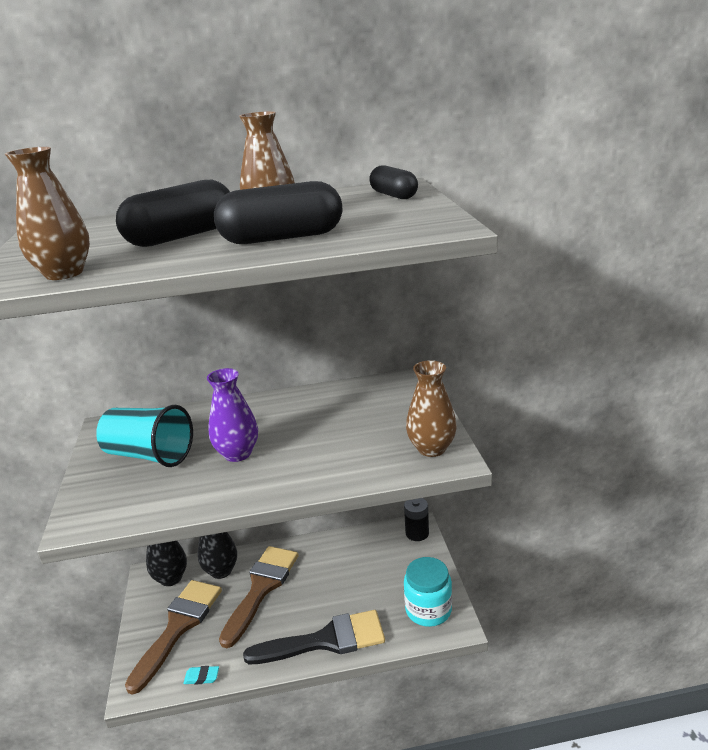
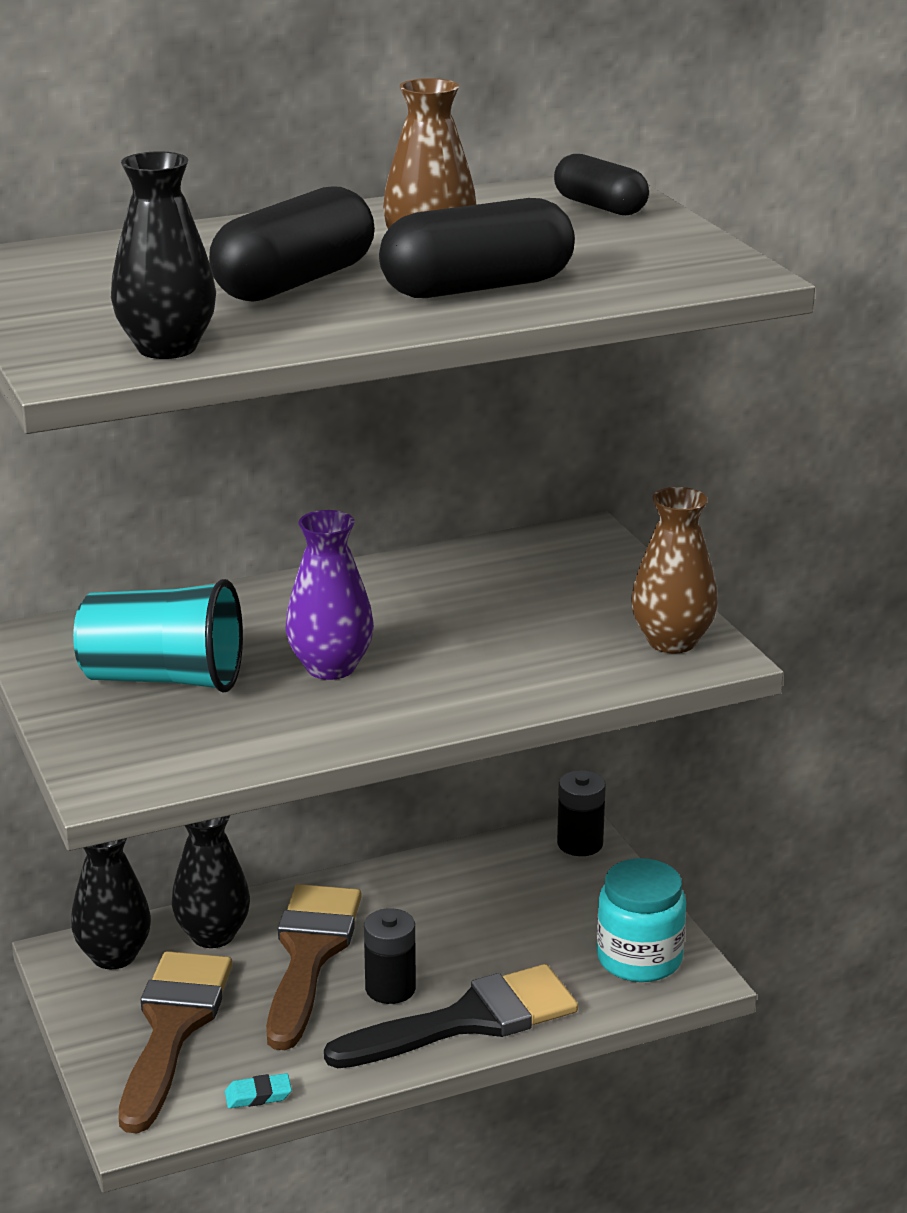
camera: 15 degrees left, 0 degrees up
brown vase [5,147,90,280] -> black vase [111,151,216,359]
none -> black battery [364,908,416,1004]

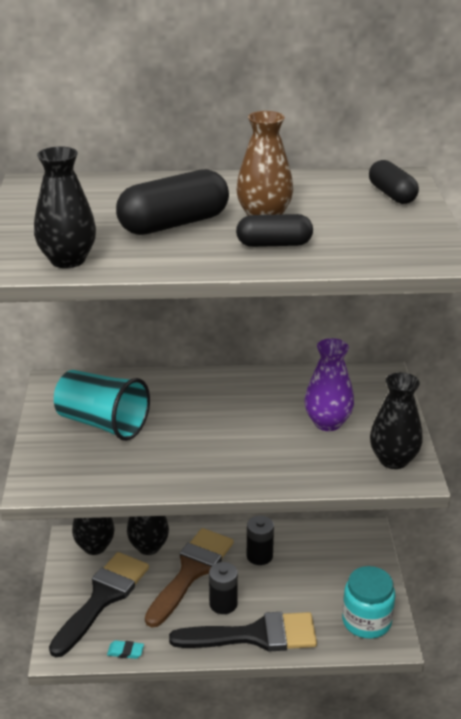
camera: 20 degrees right, 5 degrees up
brown brush [119,951,232,1133] -> black brush [49,552,149,657]
purple vase [286,510,374,680] -> purple vase moved to [305,338,354,431]
black capsule [379,198,575,298] -> black capsule [236,214,313,247], size x0.61
black battery [557,770,606,856] -> black battery moved to [247,516,274,565]
brown vase [631,487,718,653] -> black vase [370,372,423,469]

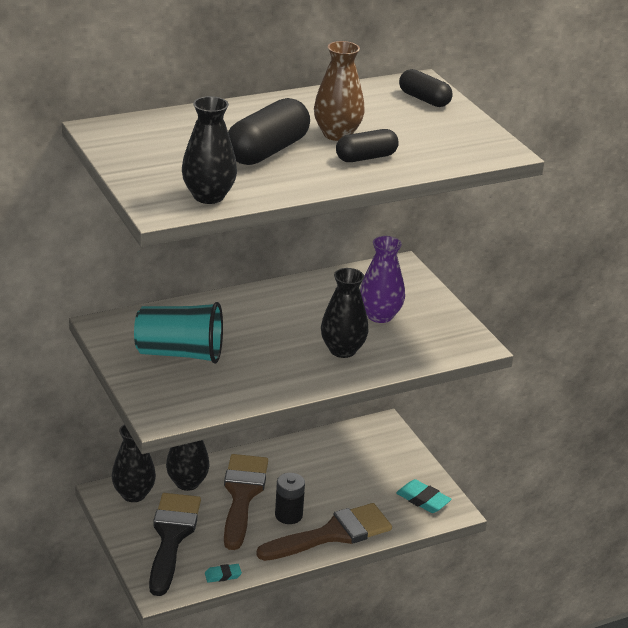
camera: 25 degrees left, 0 degrees up
black brush [169,612,317,651] -> brown brush [256,503,392,561]
black battery [247,516,274,565] -> none
turquoise jar [342,566,395,639] -> turquoise eraser [396,479,452,513]
black vase [370,372,423,469] -> black vase moved to [321,268,368,358]

